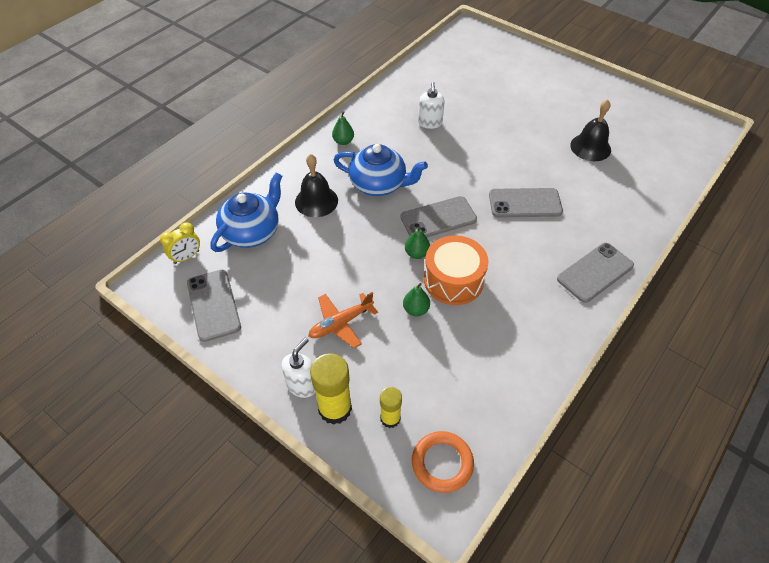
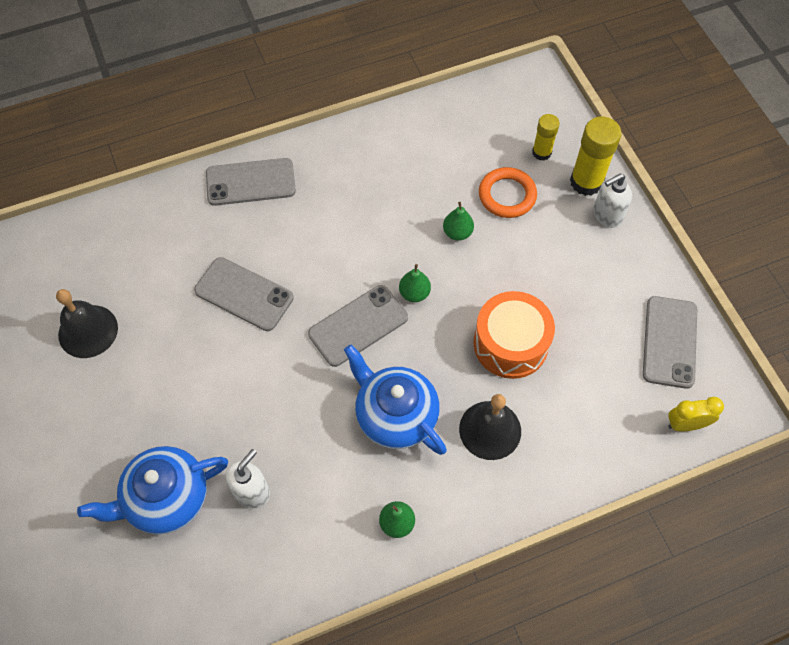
camera: 150 degrees left, 10 degrees up
blue teapot [211,172,282,252] -> blue teapot moved to [77,446,228,534]
orange plane [308,292,378,348] -> none
grey phone [400,196,477,237] -> grey phone turned 45 degrees counterclockwise [308,285,408,367]
orange ring [412,431,474,493] -> orange ring moved to [479,167,537,218]
orange drum [424,235,489,305] -> orange drum moved to [473,291,555,379]

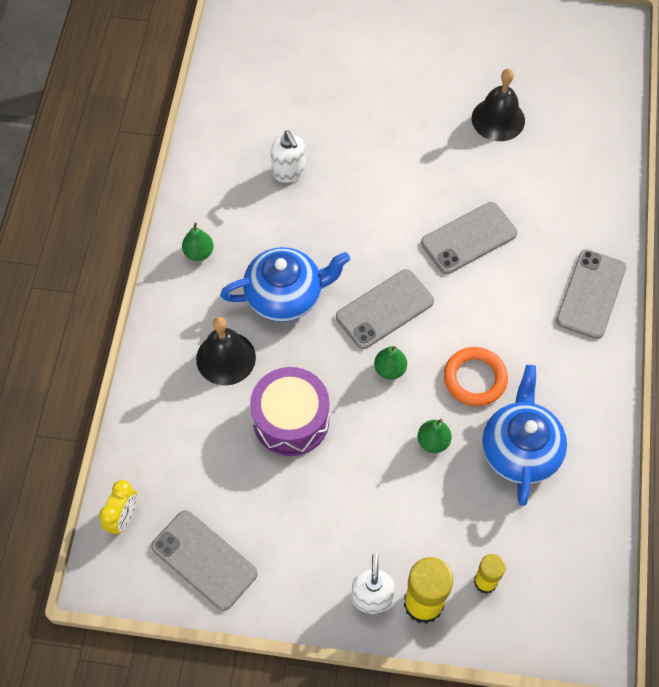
camera: 120 degrees right, 0 degrees up
blue teapot [77,446,228,534] -> blue teapot moved to [482,365,567,506]
grey phone [308,285,408,367] -> grey phone turned 60 degrees clockwise [336,269,434,349]
orange drum [473,291,555,379] -> purple drum [250,367,329,456]
orange ring [479,167,537,218] -> orange ring moved to [444,347,508,406]

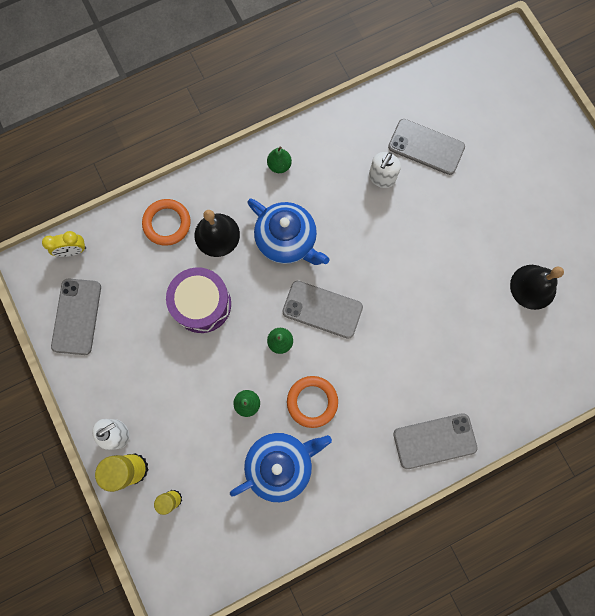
camera: 55 degrees right, 15 degrees up
grey phone [421,202,517,274] -> grey phone moved to [388,119,465,175]
none -> orange ring [142,199,191,246]

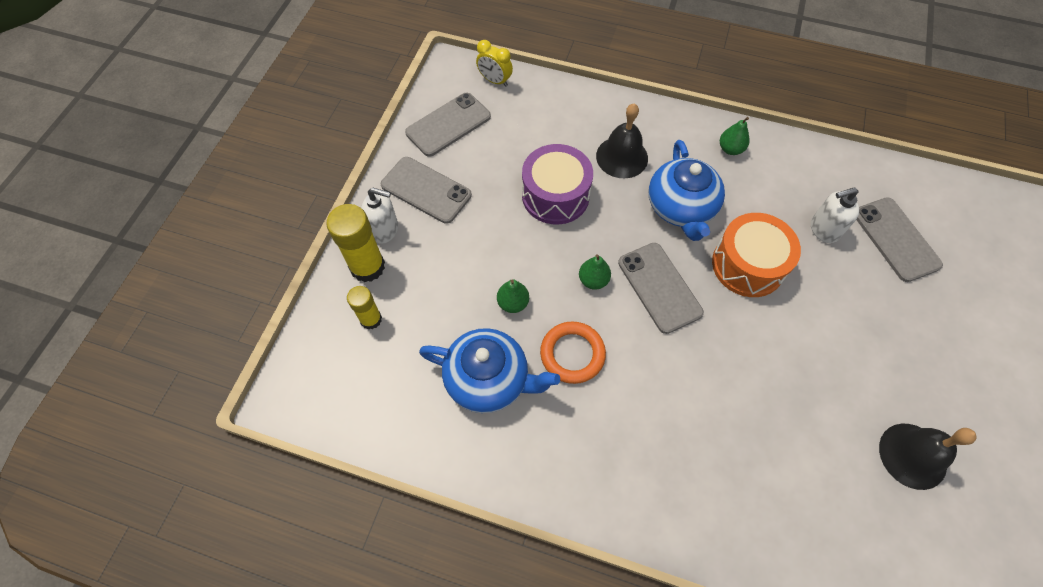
camera: 45 degrees right, 15 degrees down
orange ring [142,199,191,246] -> none
grey phone [393,413,478,469] -> grey phone moved to [381,157,472,224]
none -> orange drum [712,213,801,297]

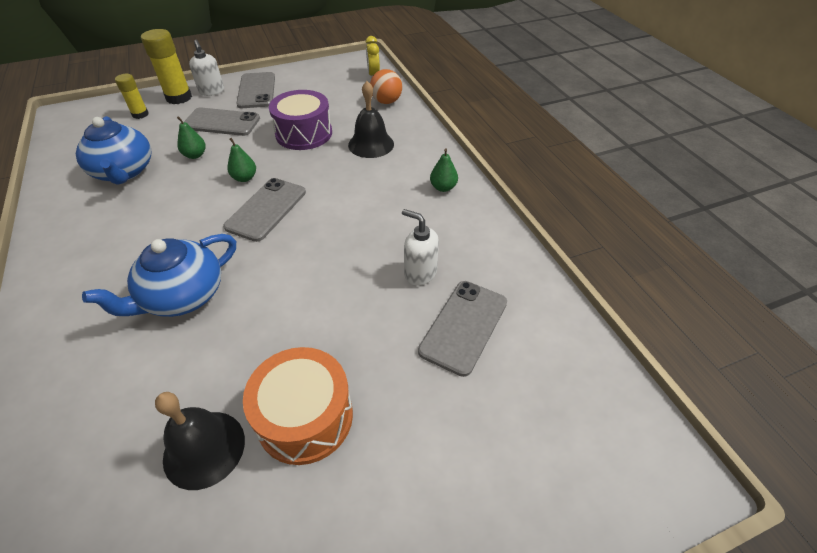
camera: 50 degrees right, 15 degrees down
grey phone [405,93,491,157] -> grey phone moved to [184,108,260,136]
orange ring [540,321,606,384] -> none
blue teapot [648,140,725,241] -> blue teapot moved to [82,234,236,317]
orange drum [712,213,801,297] -> orange drum moved to [243,347,353,465]
none -> orange ball [370,69,402,104]

